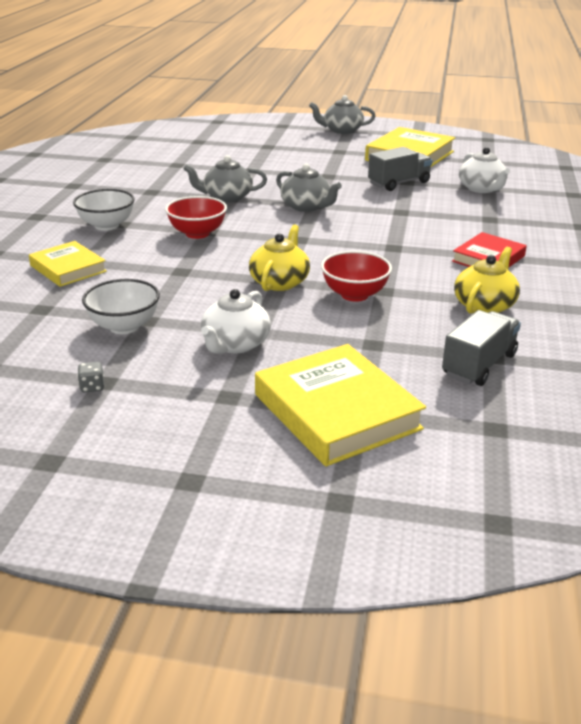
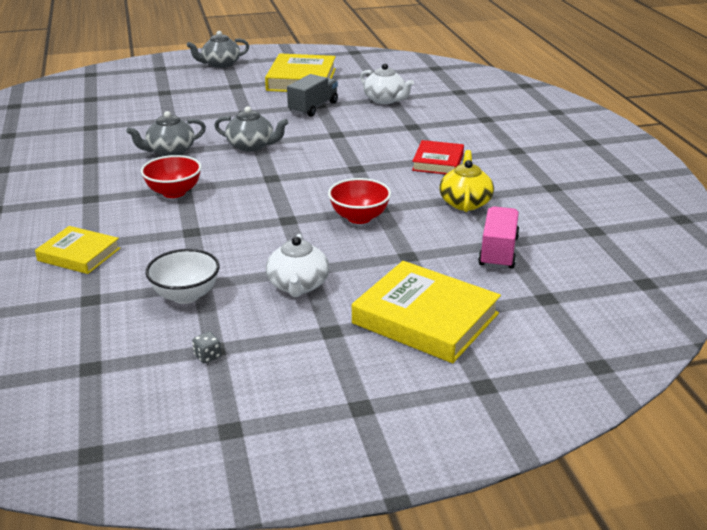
camera: 25 degrees left, 0 degrees up
white bowl [73,189,135,231] -> none
yellow teapot [249,224,310,291] -> none
grey truck [442,310,521,386] -> pink truck [478,206,519,269]

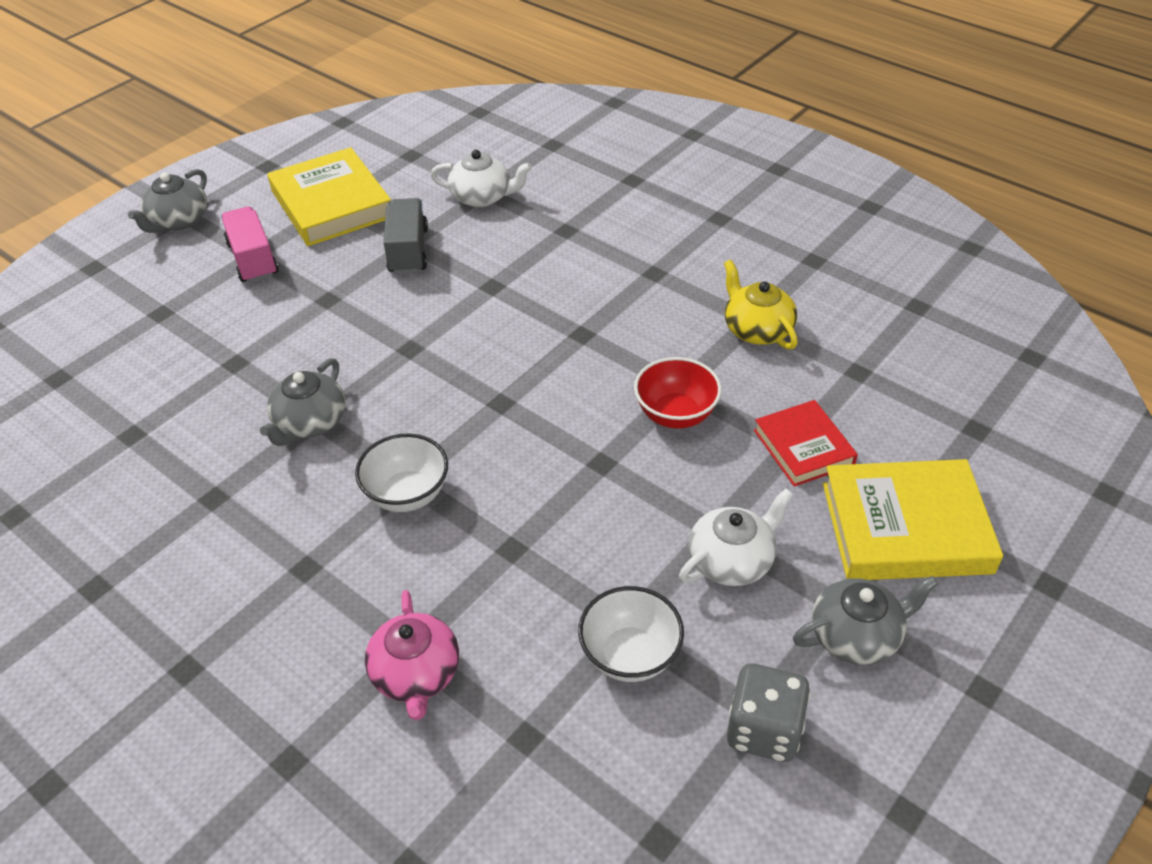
camera: 35 degrees left, 15 degrees up
yellow book [35,226,120,274] -> pink teapot [365,590,459,720]
red bowl [141,155,202,198] -> white bowl [355,433,448,512]
grey dice [192,332,221,363] -> grey dice [727,663,811,762], size x2.28
grey teapot [214,106,289,151] -> grey teapot moved to [793,576,938,665]
white teapot [266,234,329,297] -> white teapot turned 90 degrees counterclockwise [679,489,793,586]
red book [412,140,464,174] -> red book moved to [754,400,858,487]
pink truck [478,206,519,269] -> pink truck moved to [221,206,278,283]

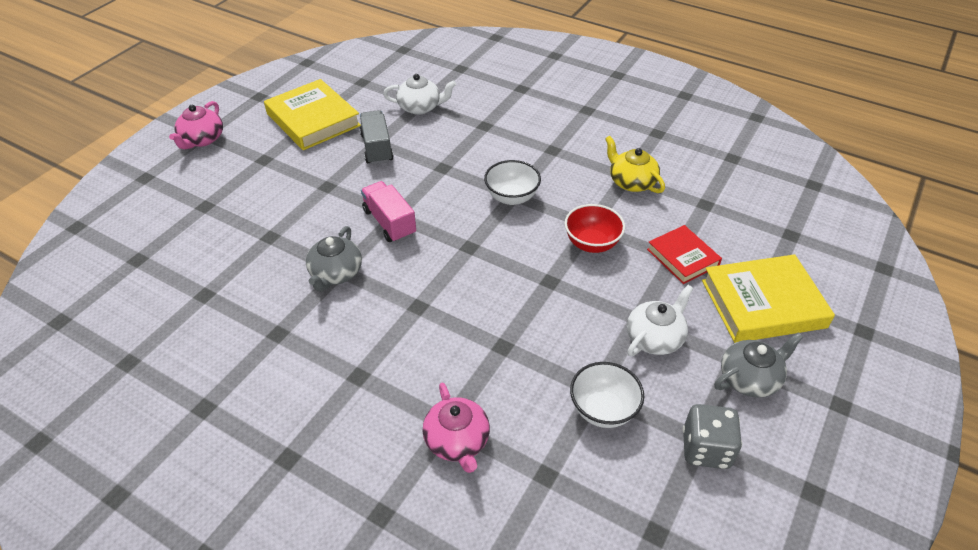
camera: 10 degrees left, 0 degrees up
grey teapot [128,169,207,233] -> pink teapot [169,101,223,149]
pink truck [221,206,278,283] -> pink truck moved to [361,181,416,243]
white bowl [355,433,448,512] -> white bowl moved to [484,160,541,205]

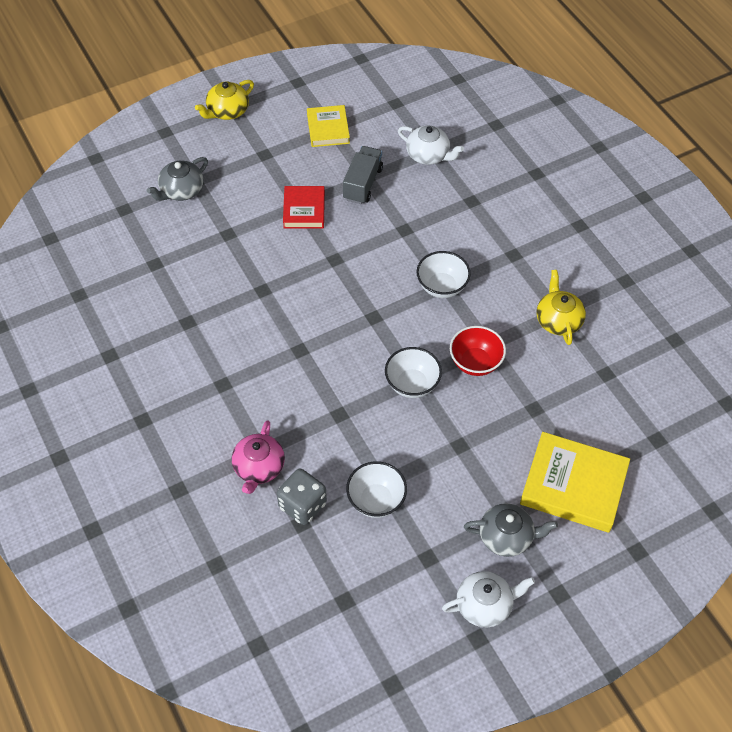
camera: 30 degrees right, 10 degrees up
pink teapot [169,101,223,149] -> yellow teapot [195,80,254,120]
yellow book [264,79,361,150] -> yellow book [307,105,350,147], size x0.60
grey teapot [306,226,362,292] -> grey teapot moved to [147,157,208,201]
pink truck [361,181,416,243] -> none
white teapot [627,285,693,356] -> white teapot moved to [442,571,535,628]
red book [647,225,722,284] -> red book moved to [283,186,325,228]
grey dice [682,404,742,469] -> grey dice moved to [277,469,327,525]
none -> white bowl [385,347,442,398]

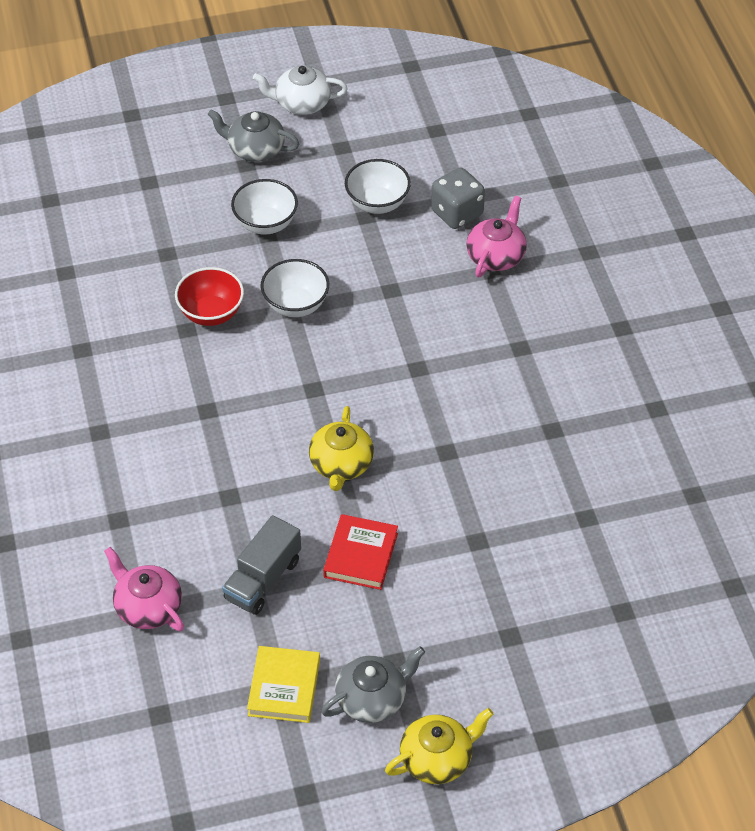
camera: 165 degrees left, 5 degrees down
grey teapot [147,157,208,201] -> grey teapot moved to [321,646,425,723]
white teapot [398,126,464,165] -> pink teapot [104,547,184,631]
white bowl [416,251,471,298] -> white bowl moved to [231,179,298,234]
yellow book [520,432,630,533] -> none
yellow teapot [536,270,586,345] -> yellow teapot moved to [309,406,374,491]

